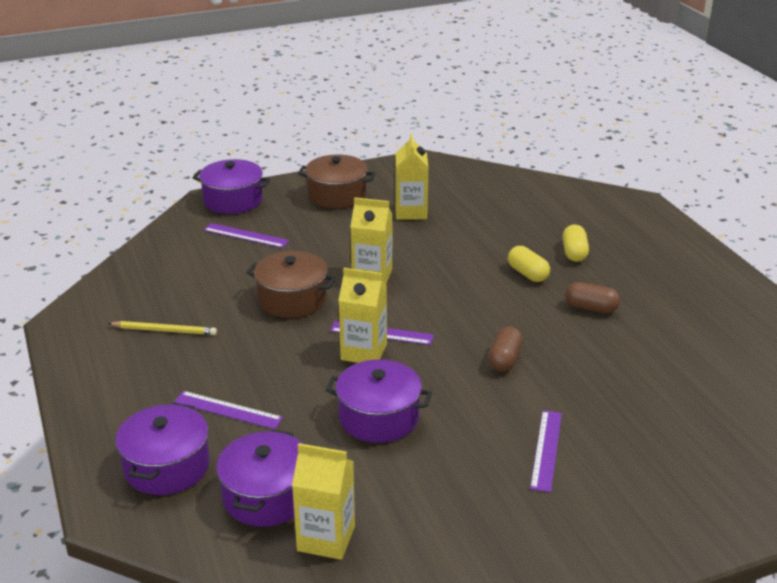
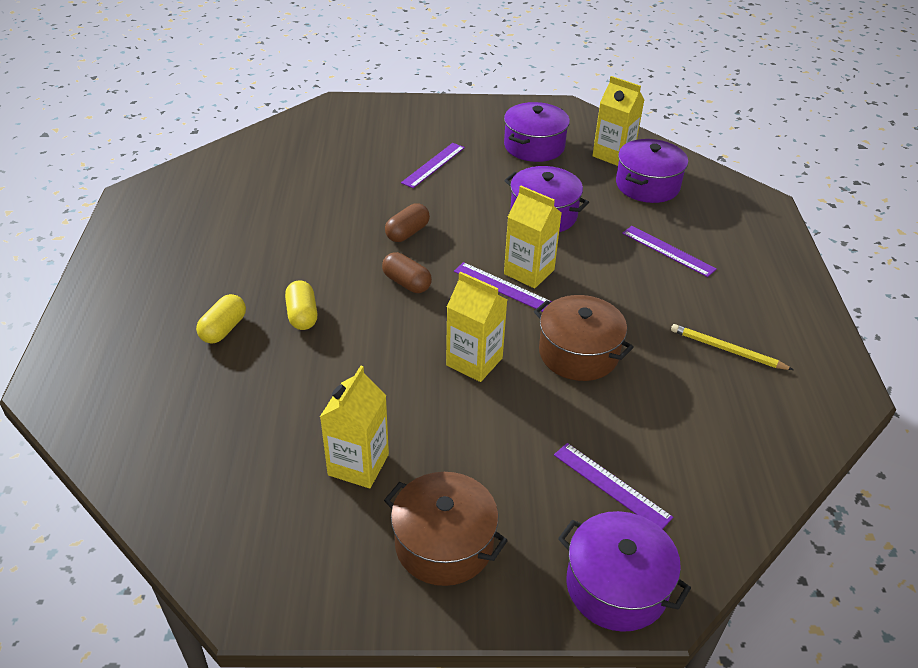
camera: 160 degrees left, 10 degrees up
purple pot [115,403,210,495] -> purple pot moved to [504,102,570,162]
brown capsule [566,282,620,313] -> brown capsule moved to [382,252,432,293]

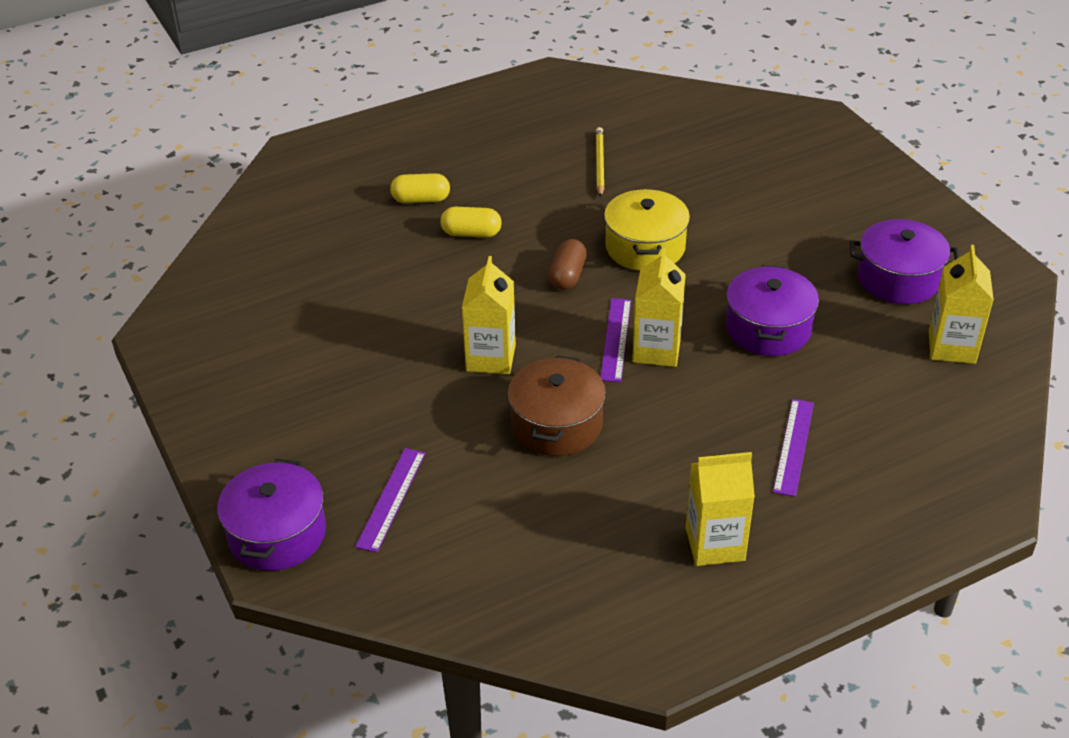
camera: 65 degrees right, 0 degrees up
yellow capsule [285,280,318,330] -> yellow capsule turned 45 degrees clockwise [441,207,502,238]
yellow carton [320,366,389,488] -> yellow carton moved to [686,452,755,566]
brown pot [384,472,508,586] -> none
brown capsule [385,203,430,242] -> yellow pot [604,189,690,271]
purple ruler [401,143,465,188] -> none
purple pot [616,139,688,203] -> none
yellow pencil [671,324,794,370] -> yellow pencil moved to [596,127,604,197]

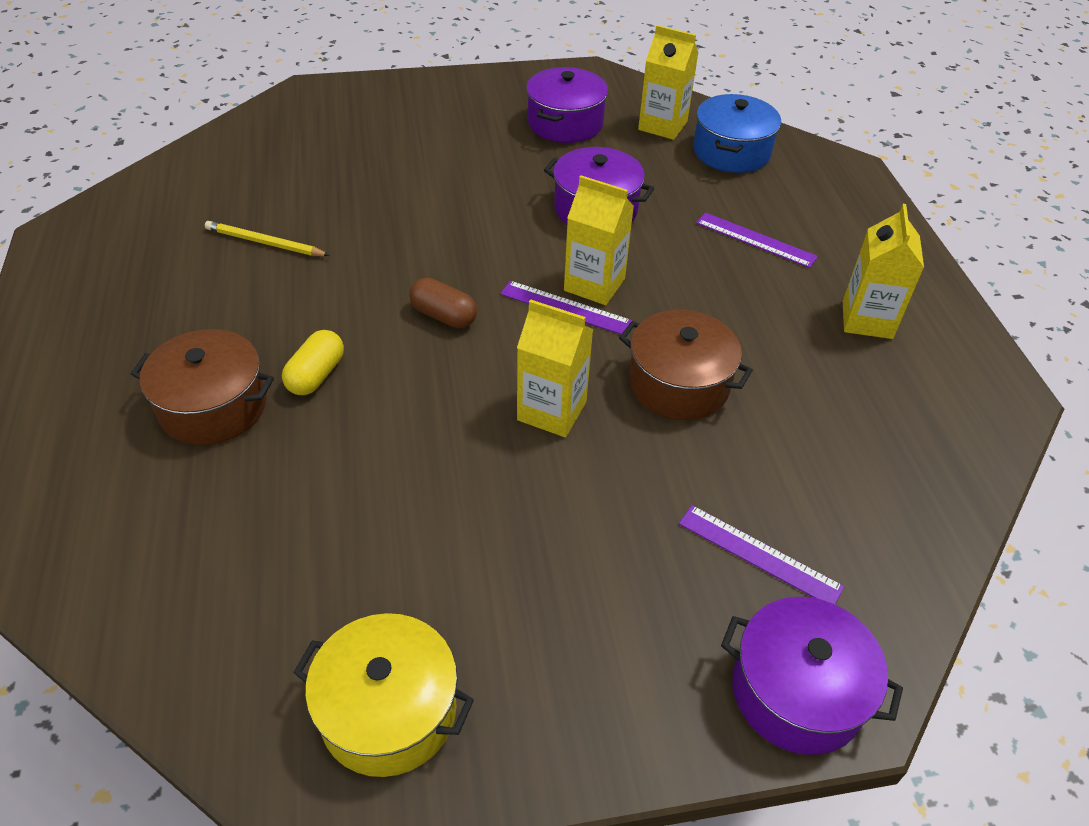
camera: 75 degrees left, 5 degrees up
yellow capsule [390,173,450,203] -> brown pot [131,329,274,445]
yellow pot [604,189,690,271] -> yellow pot moved to [293,613,474,777]
none -> blue pot [693,94,781,173]

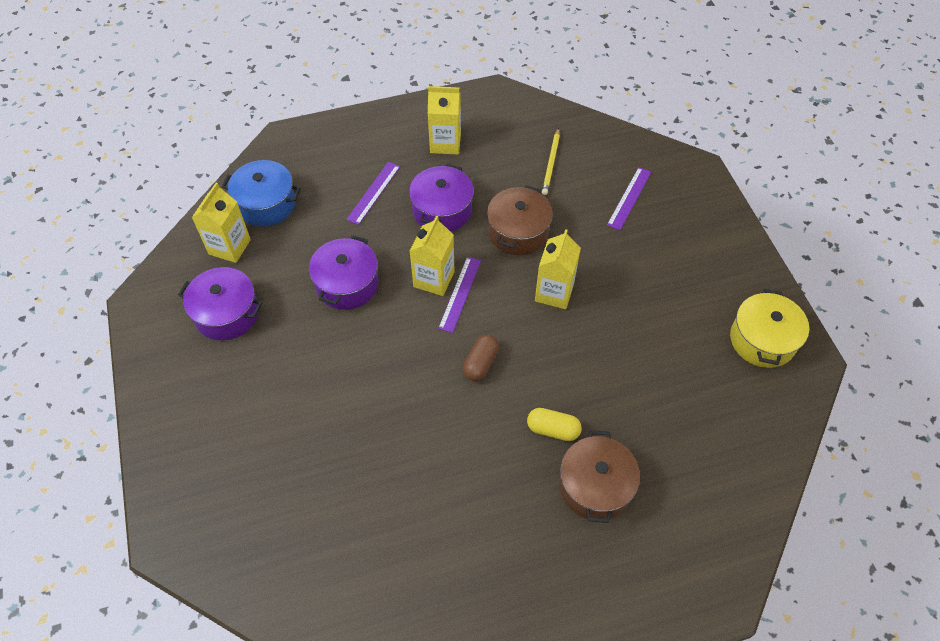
camera: 95 degrees left, 10 degrees up
yellow pencil [205,221,330,256] -> yellow pencil moved to [542,128,560,195]
purple pot [721,597,903,755] -> purple pot moved to [409,164,474,232]

